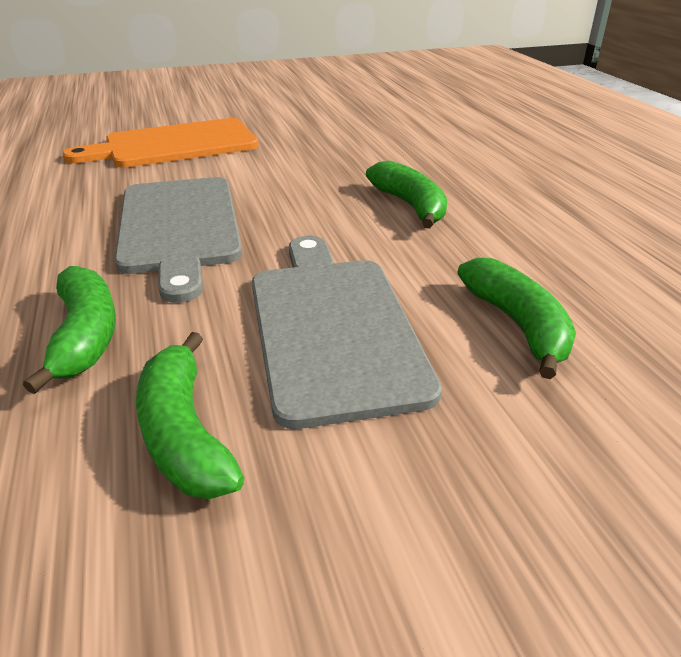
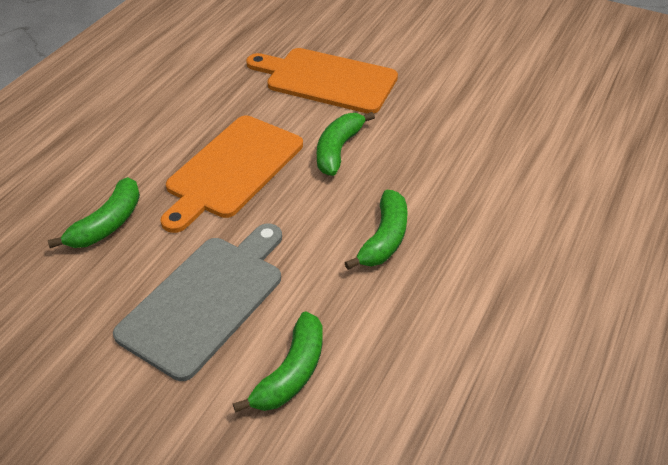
camera: 45 degrees right, 10 degrees up
grey cutting board [114,177,242,303] -> orange cutting board [160,116,303,233]
green banana [136,332,244,499] -> green banana moved to [317,112,375,176]

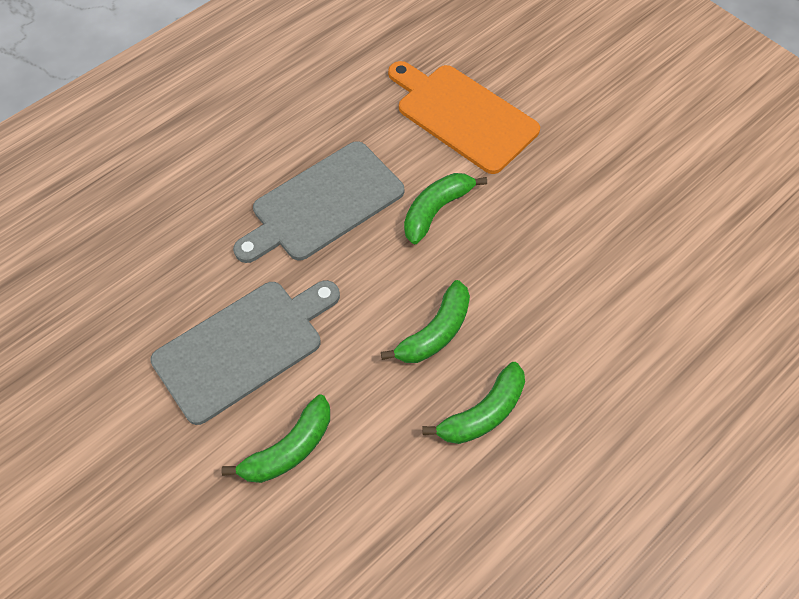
camera: 20 degrees right, 15 degrees up
green banana [48,177,140,248] -> green banana moved to [422,362,525,444]
orange cutting board [160,116,303,233] -> grey cutting board [233,141,404,263]

